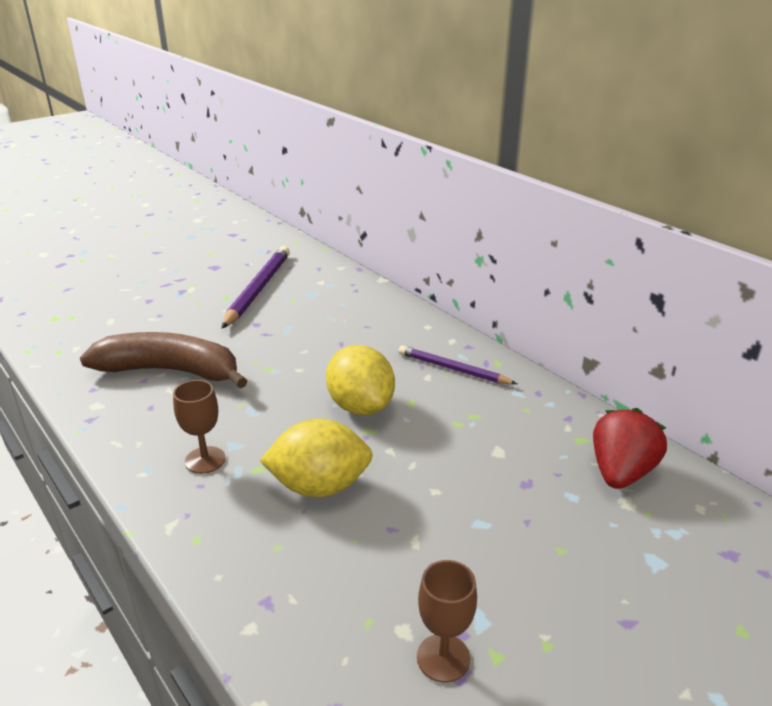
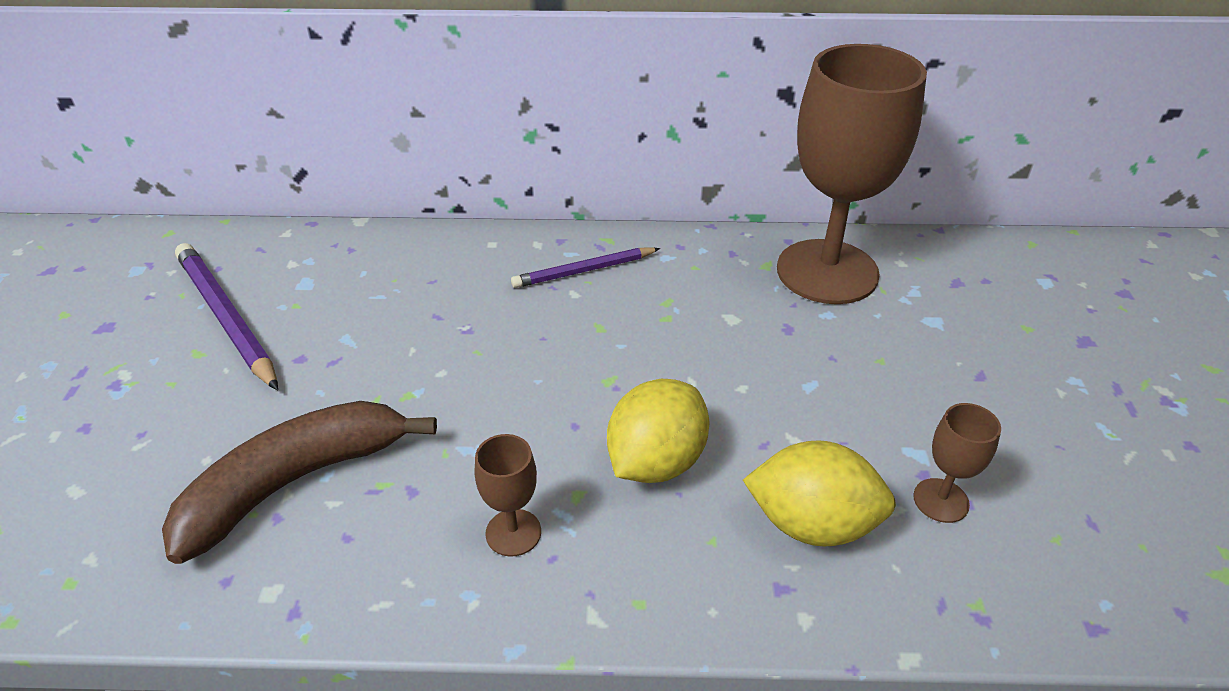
camera: 50 degrees left, 10 degrees up
yellow lemon [326,345,395,415] -> yellow lemon moved to [743,440,896,546]
red strawberry [593,408,667,489] -> brown goblet [777,44,927,304]

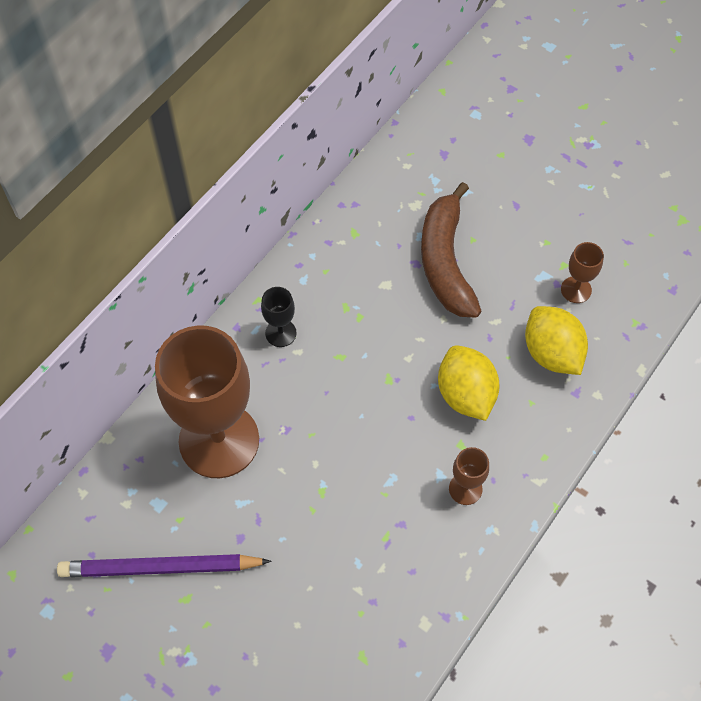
camera: 55 degrees left, 20 degrees up
brown banana [162,401,437,564] -> brown banana moved to [421,182,481,318]
purple pencil [511,248,660,288] -> black goblet [261,287,297,347]
yellow lemon [743,440,896,546] -> yellow lemon turned 75 degrees counterclockwise [525,306,588,375]
brown goblet [777,44,927,304] -> brown goblet moved to [155,325,259,478]

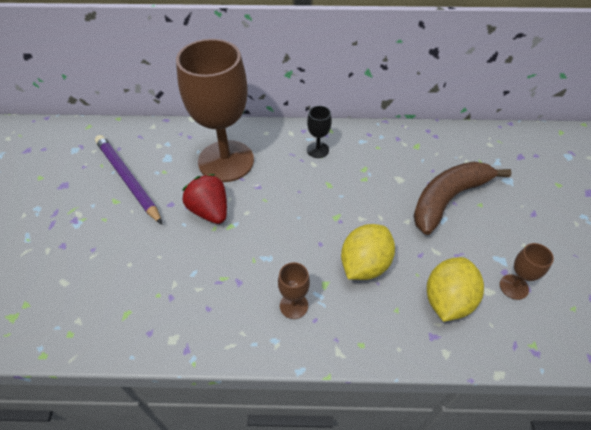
camera: 55 degrees right, 10 degrees down
none -> red strawberry [182,174,227,224]

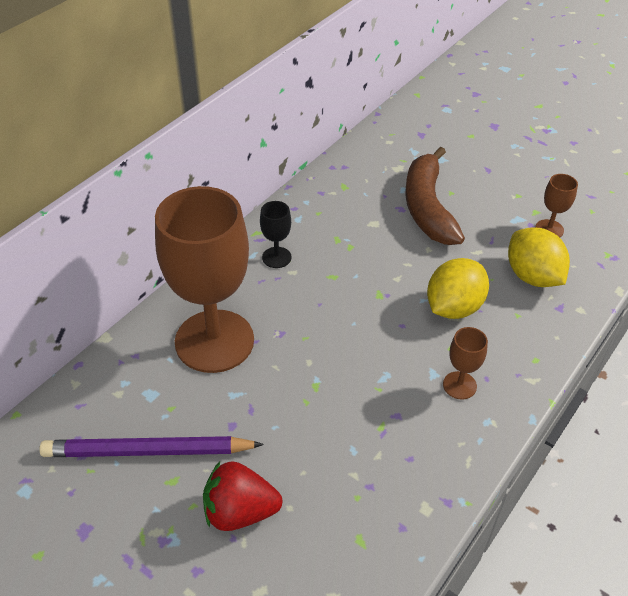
camera: 55 degrees left, 5 degrees down
red strawberry [182,174,227,224] -> red strawberry moved to [203,461,282,531]
yellow lemon [341,224,395,280] -> yellow lemon turned 60 degrees clockwise [427,258,489,319]

